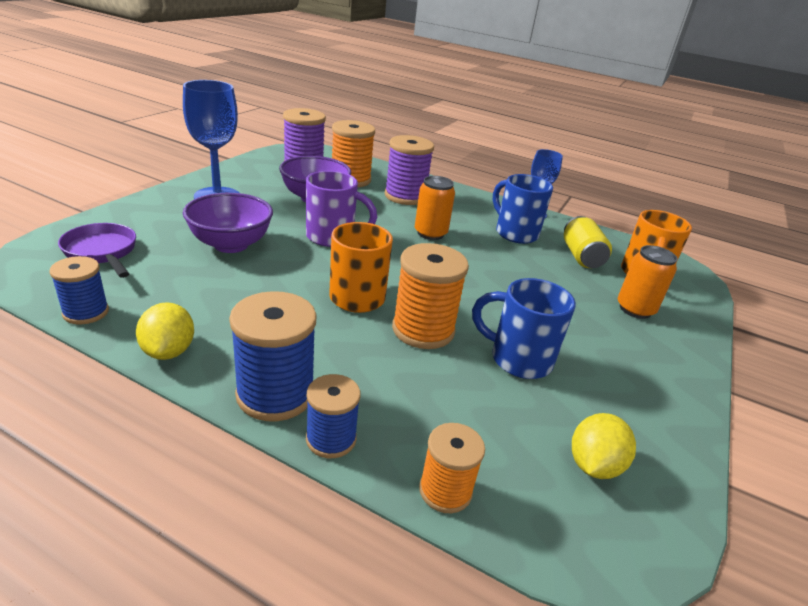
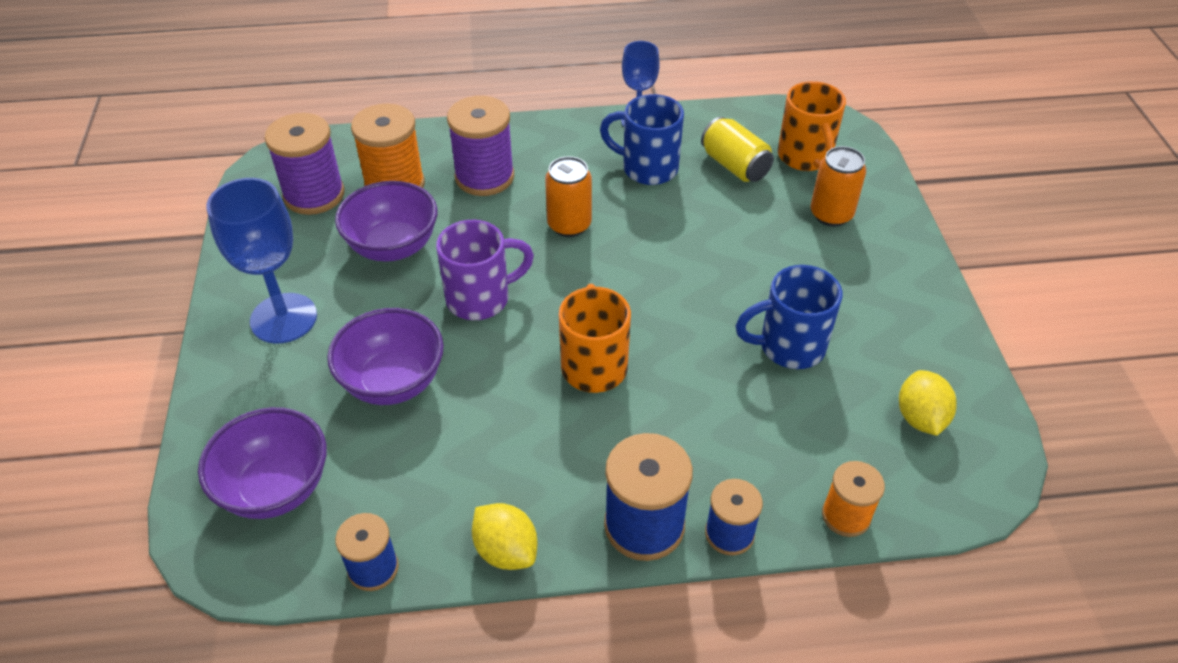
camera: 30 degrees left, 15 degrees up
purple pan [58,223,136,278] -> purple bowl [198,407,327,519]
orange spool [392,243,469,349] -> none

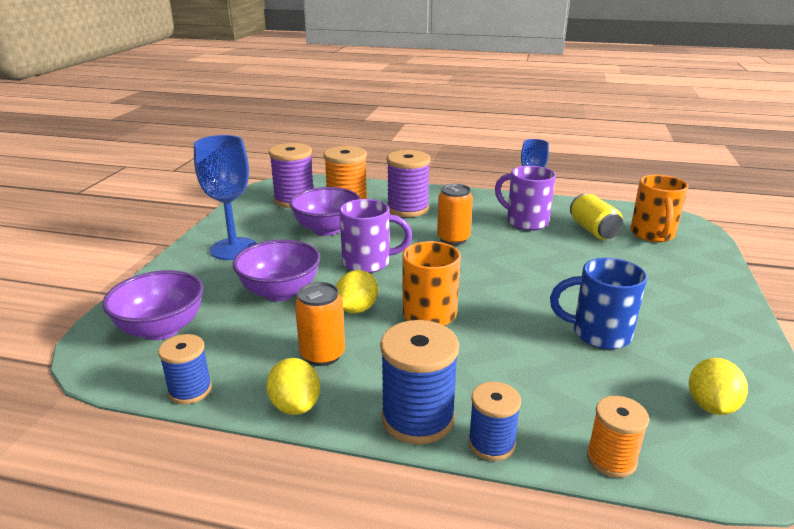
camera: 20 degrees right, 20 degrees down
blue mug [600,94,684,185] -> purple mug [495,166,556,231]
orange can [811,146,866,226] -> orange can moved to [295,282,345,366]
none -> yellow lemon [336,270,378,313]

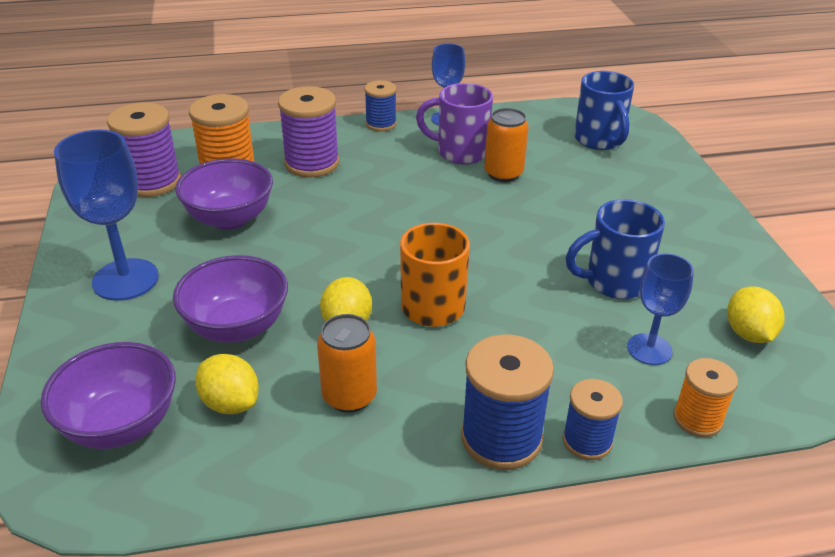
camera: 25 degrees left, 10 degrees up
blue spool [158,334,212,404] -> blue spool moved to [365,80,397,131]
yellow lemon [266,358,320,415] -> yellow lemon moved to [195,354,259,414]
purple mug [339,199,412,273] -> none
orange can [437,184,473,245] -> orange can moved to [484,108,529,182]
yellow can [570,193,623,240] -> none
orange mug [630,175,688,242] -> blue mug [574,71,634,150]
none -> blue goblet [627,253,694,365]

